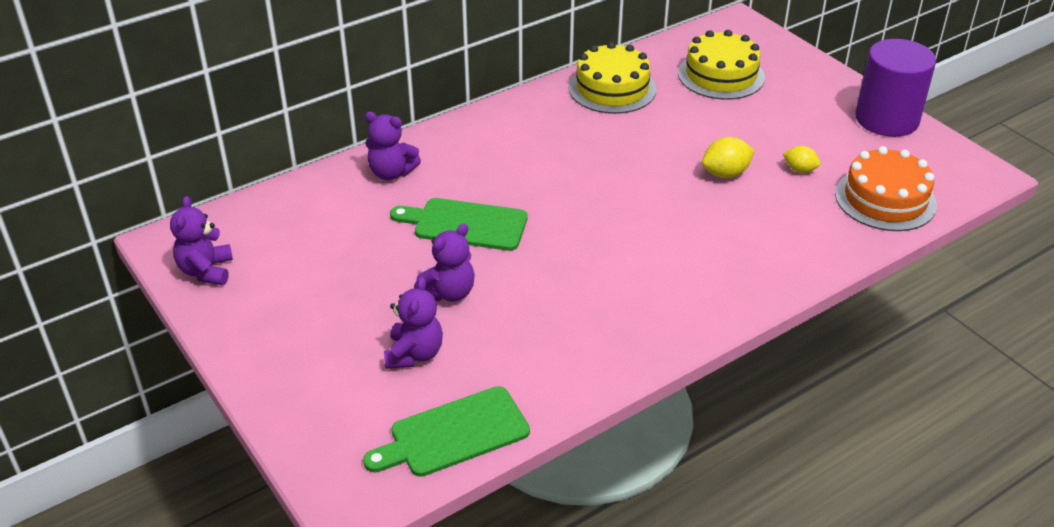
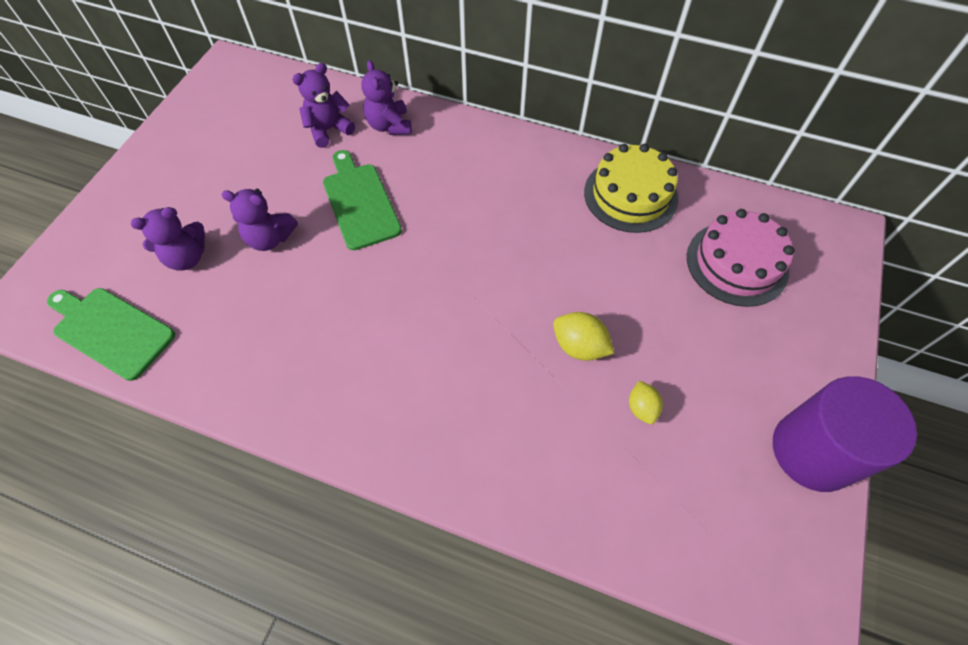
camera: 55 degrees right, 20 degrees up
purple teddy bear [170,196,233,285] -> purple teddy bear moved to [292,63,355,148]
yellow cake [678,30,765,100] -> pink cake [687,209,795,307]
orange cake [835,146,937,231] -> none

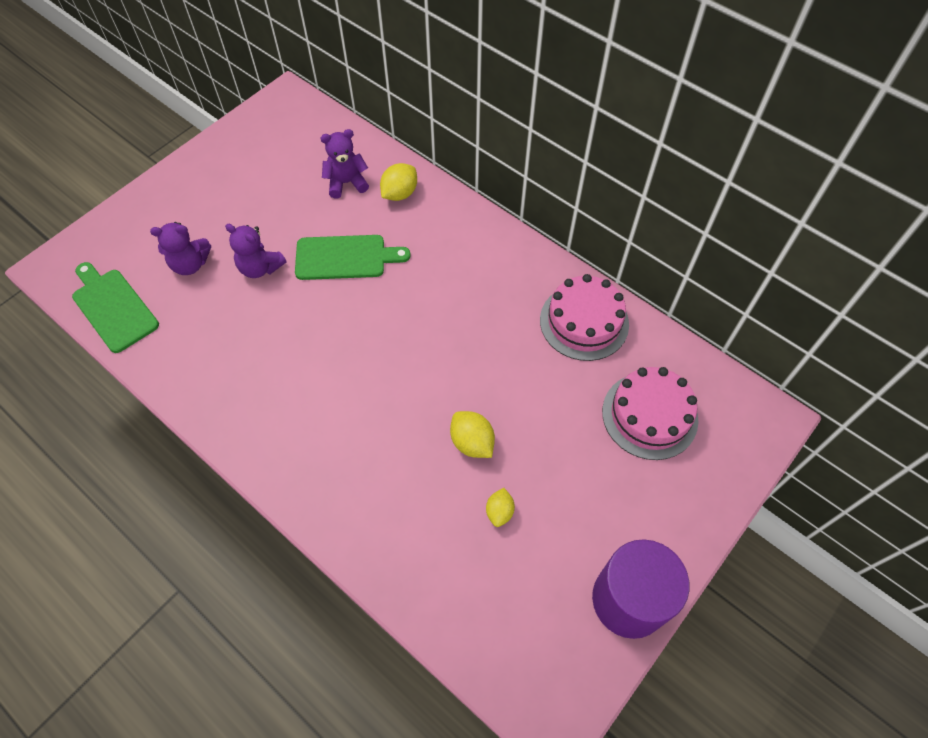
camera: 20 degrees right, 0 degrees up
green cutting board [323,150,402,250] -> green cutting board turned 90 degrees clockwise [295,235,411,280]
purple teddy bear [361,60,411,135] -> yellow lemon [380,163,417,201]
yellow cake [584,144,678,233] -> pink cake [540,274,629,361]

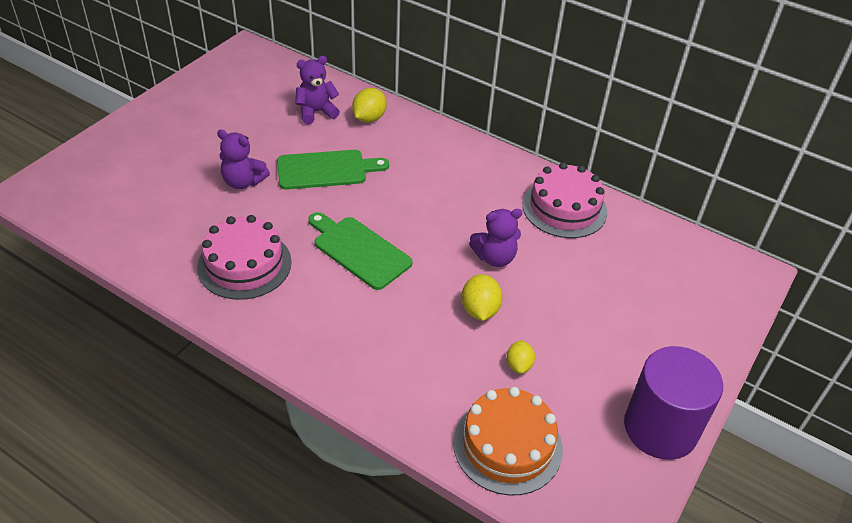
camera: 10 degrees left, 15 degrees down
green cutting board [72,262,159,353] -> green cutting board moved to [308,212,413,290]
purple teddy bear [150,222,211,275] -> purple teddy bear moved to [469,209,523,267]
yellow lemon [450,411,495,458] -> yellow lemon turned 45 degrees clockwise [461,274,503,321]
pink cake [602,367,699,460] -> pink cake moved to [197,215,292,300]
none -> orange cake [453,387,563,496]

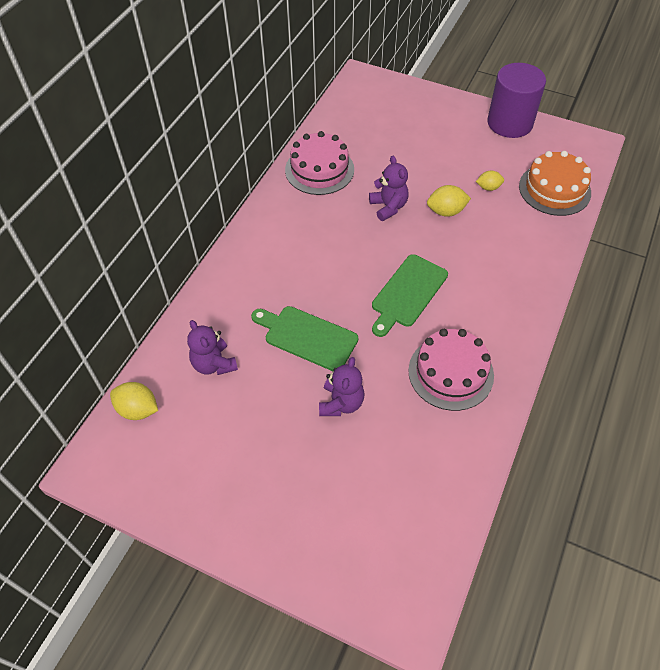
camera: 95 degrees left, 10 degrees up
green cutting board [277,150,389,190] -> green cutting board turned 45 degrees counterclockwise [251,306,358,372]
yellow lemon [352,88,387,122] -> yellow lemon moved to [110,382,158,420]

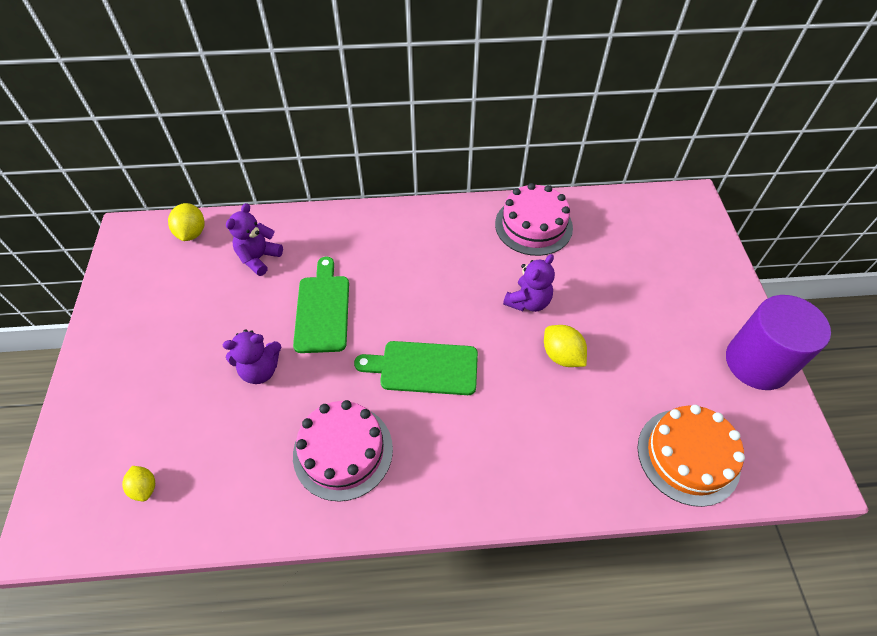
camera: 60 degrees right, 0 degrees up
yellow lemon [476,171,504,191] -> yellow lemon moved to [122,466,155,501]

